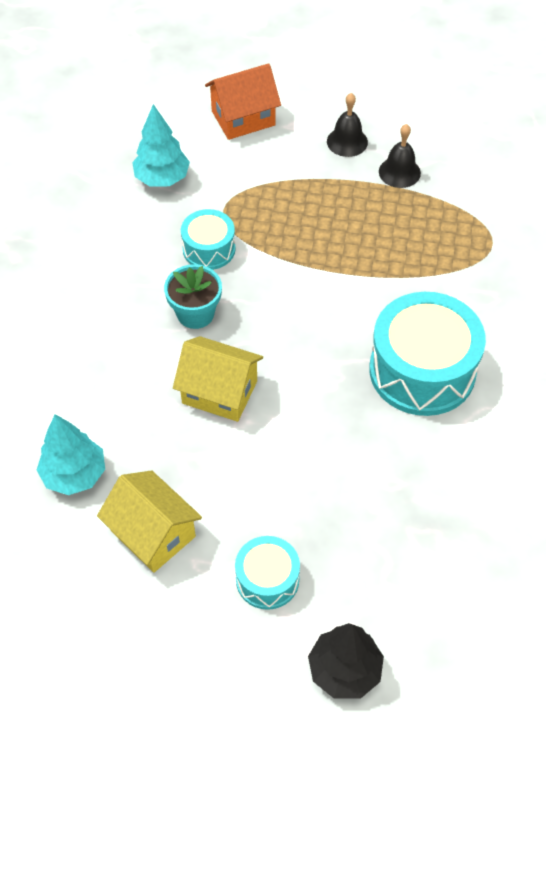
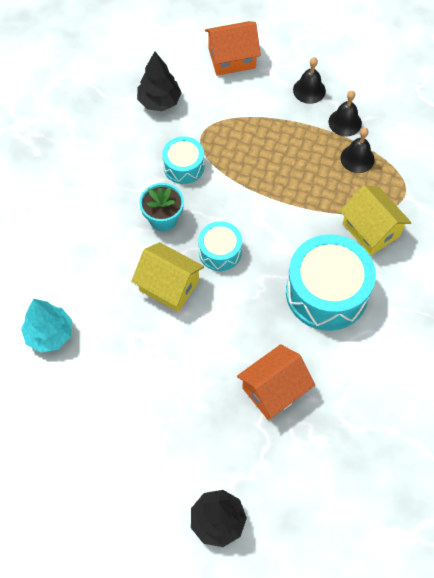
camera: 10 degrees right, 5 degrees up
yellow house [97,470,202,573] -> yellow house moved to [340,185,412,256]
turquoise tree [132,104,190,186] -> black tree [137,51,182,111]
turquoise drum [235,536,300,610] -> turquoise drum moved to [198,221,242,271]
none -> orange house [237,344,315,420]
none -> black bell [340,128,375,173]

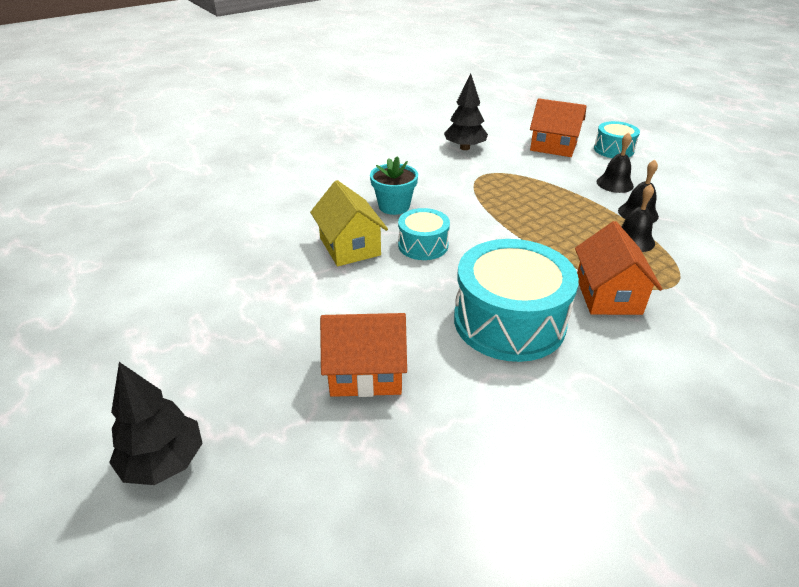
camera: 35 degrees right, 25 degrees down
turquoise tree [21,299,72,353] -> none
turquoise drum [162,136,204,184] -> turquoise drum moved to [594,121,640,158]
yellow house [340,185,412,256] -> orange house [575,221,662,315]

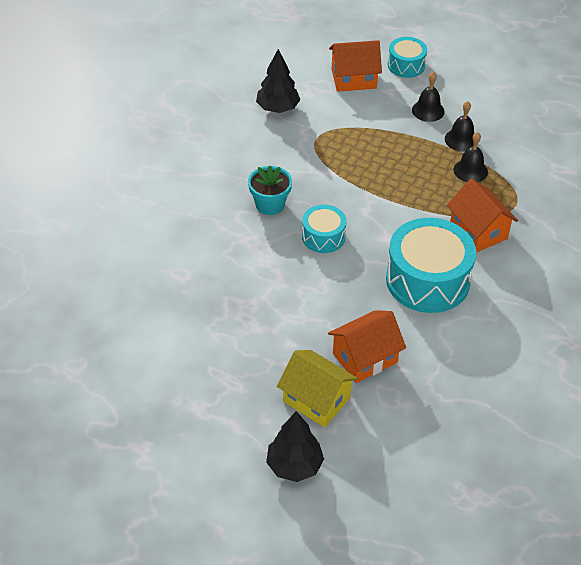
camera: 30 degrees left, 10 degrees up
yellow house [310,180,388,266] -> yellow house moved to [277,350,358,427]

